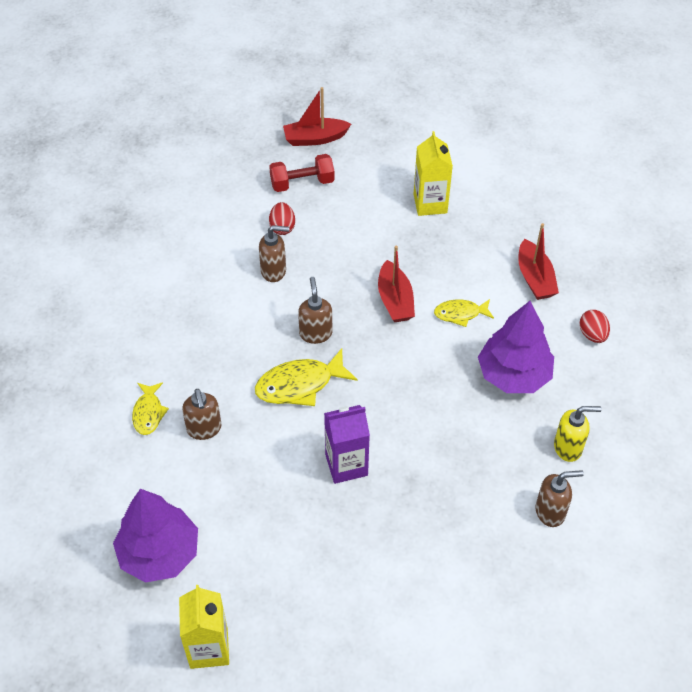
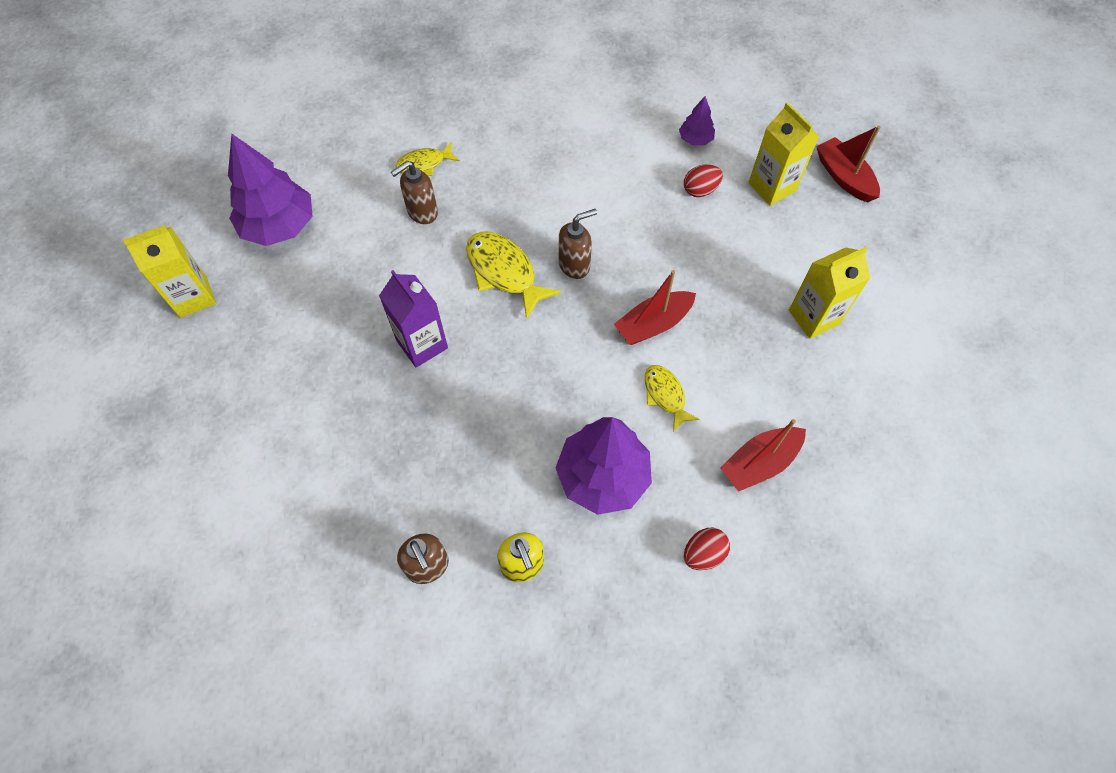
camera: 70 degrees right, 10 degrees up
brown soap dispenser [259,225,289,282] -> none
red dumbbell [269,154,335,192] -> yellow carton [748,102,819,206]
none -> purple tree [679,96,715,145]

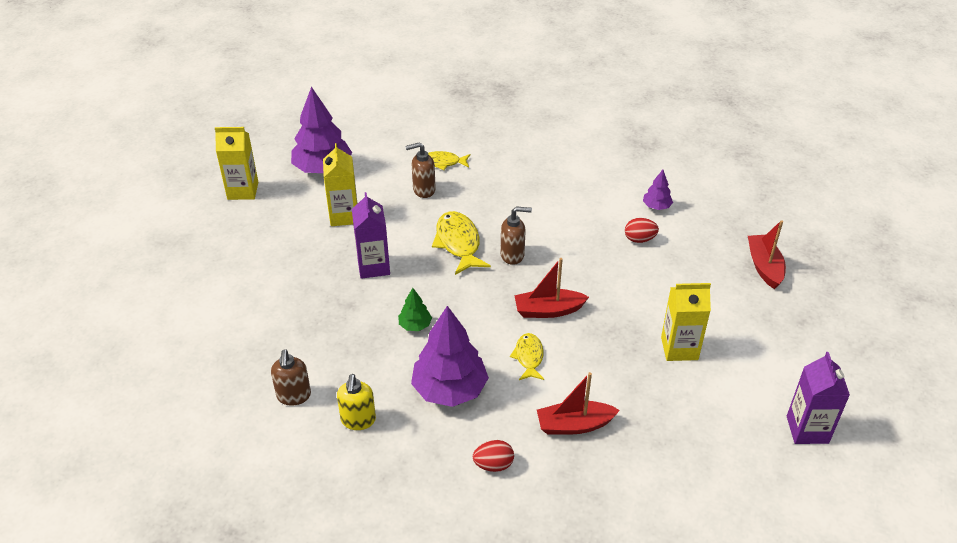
camera: 25 degrees right, 20 degrees down
yellow carton [748,102,819,206] -> yellow carton moved to [323,143,357,226]
none -> green tree [398,288,432,331]
none -> purple carton [787,352,850,444]

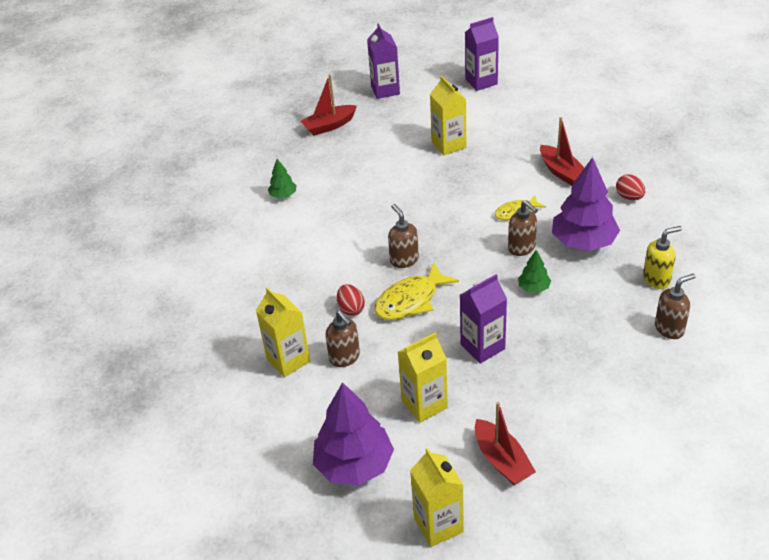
camera: 110 degrees left, 0 degrees up
yellow fish [428,151,470,170] -> yellow carton [256,287,310,377]
red boat [514,258,589,318] -> red boat moved to [475,402,536,485]
red egg [625,218,659,243] -> red egg moved to [337,284,365,316]
purple tree [643,170,673,210] -> green tree [268,159,297,198]
none -> purple carton [367,23,400,99]
none -> brown soap dispenser [508,200,538,256]

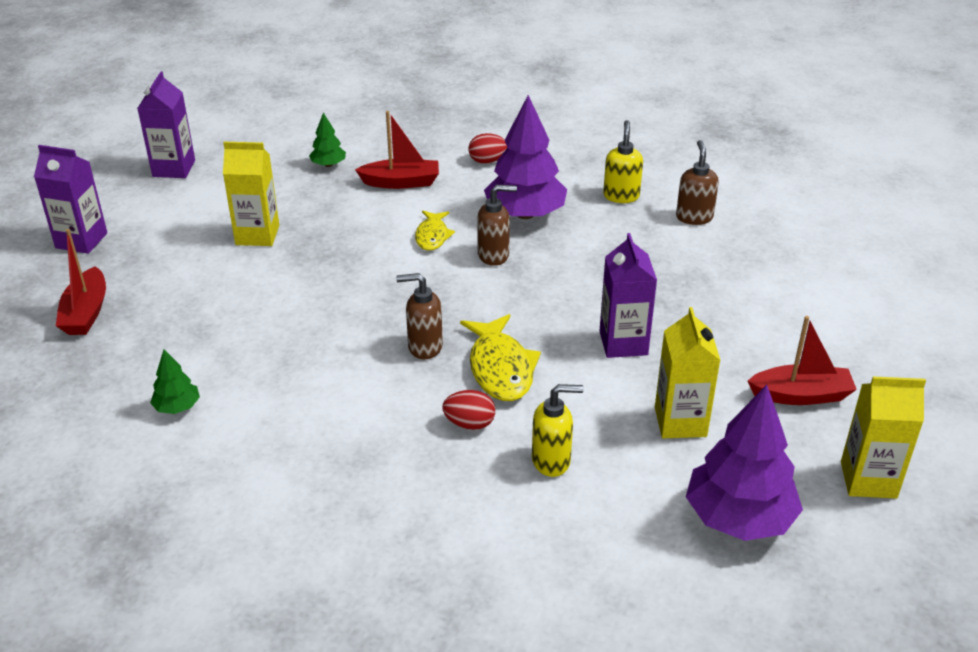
camera: 65 degrees left, 5 degrees down
yellow carton [256,287,310,377] -> none
brown soap dispenser [325,310,360,367] -> yellow soap dispenser [532,384,584,477]
green tree [518,250,551,293] -> green tree moved to [309,113,346,167]

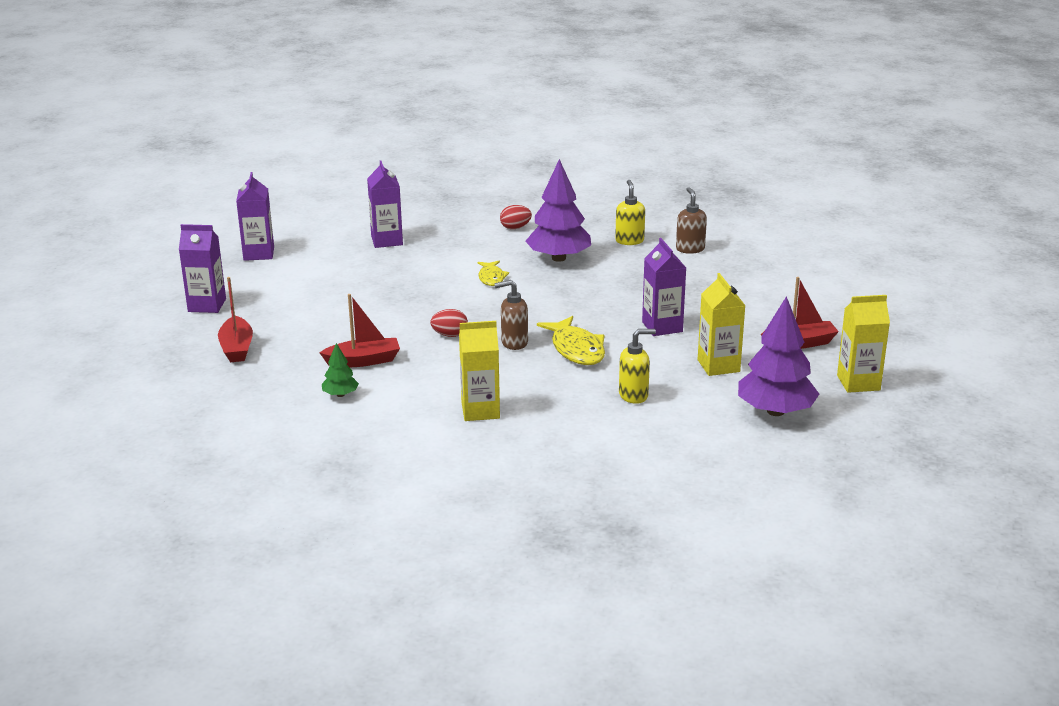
camera: 10 degrees left, 10 degrees down
yellow carton [223,142,279,246] -> yellow carton moved to [459,321,500,421]
green tree [309,113,346,167] -> purple carton [367,160,403,248]
red boat [355,111,439,189] -> red boat moved to [319,294,400,367]
red egg [442,390,495,430] -> red egg moved to [430,309,468,337]
brown soap dispenser [477,185,517,266] -> none

